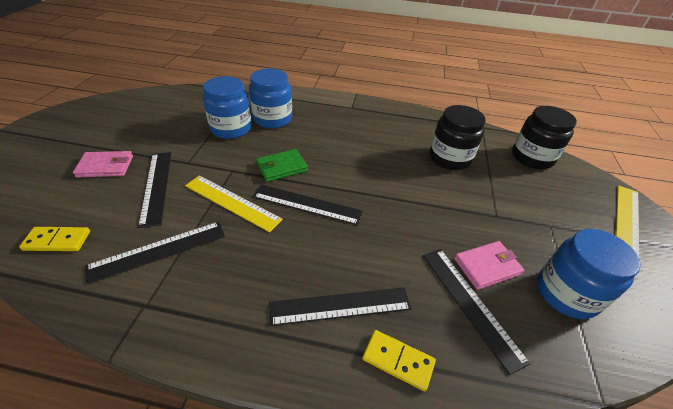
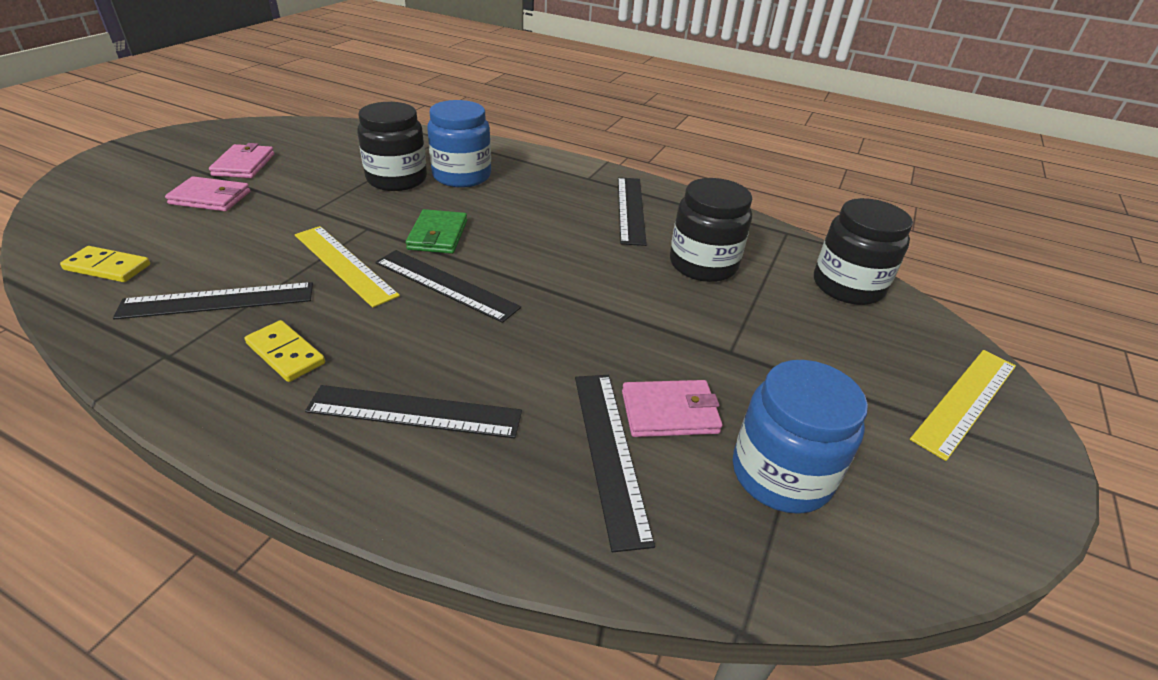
camera: 15 degrees right, 5 degrees down
black ruler [138,152,171,228] -> black ruler moved to [618,177,647,246]
blue jar [203,76,252,139] -> black jar [357,102,427,191]
green wallet [256,149,308,182] -> green wallet turned 75 degrees counterclockwise [406,209,467,254]
yellow domino [362,330,436,391] -> yellow domino moved to [245,320,325,382]
none -> pink wallet [209,143,275,178]

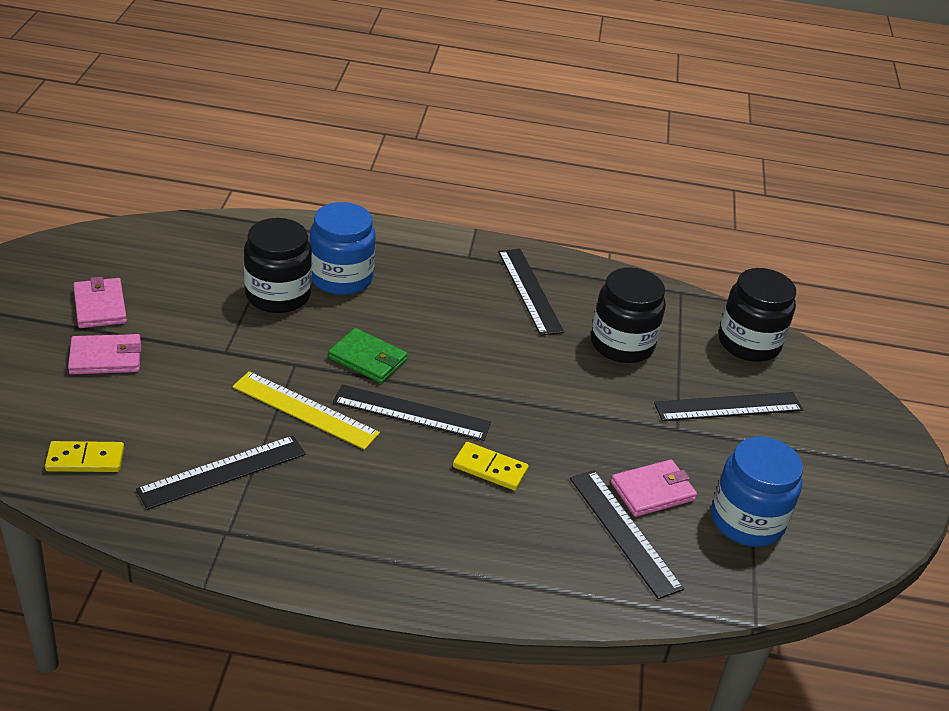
camera: 20 degrees left, 0 degrees up
yellow domino [245,320,325,382] -> yellow domino moved to [453,442,529,491]
black ruler [305,385,522,439] -> black ruler moved to [654,392,803,421]
green wallet [406,209,467,254] -> green wallet turned 45 degrees counterclockwise [328,328,408,383]
yellow ruler [910,350,1016,461] -> none

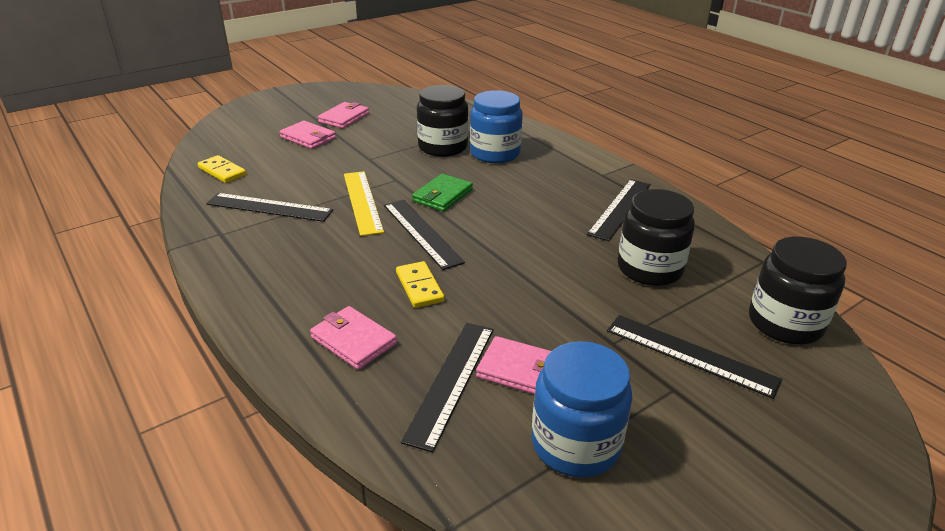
camera: 50 degrees right, 5 degrees down
green wallet [328,328,408,383] -> green wallet turned 45 degrees clockwise [412,174,473,211]
none -> pink wallet [310,306,397,370]

